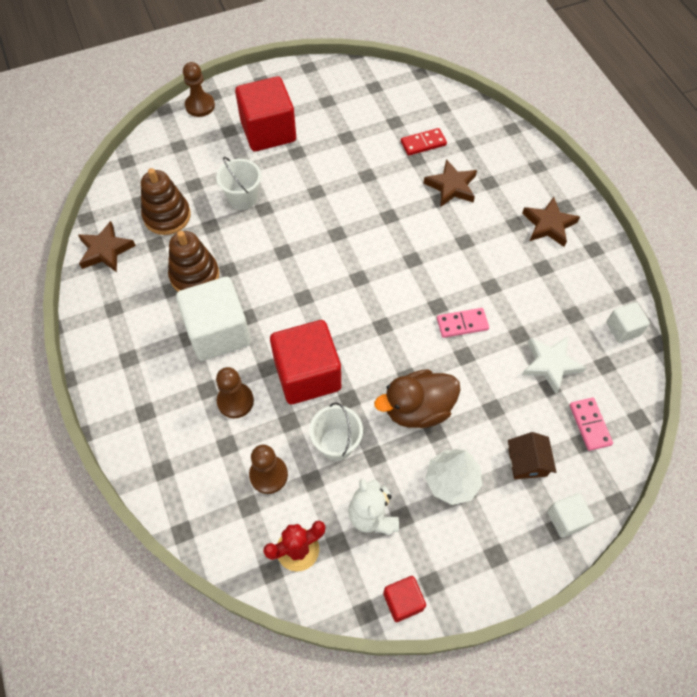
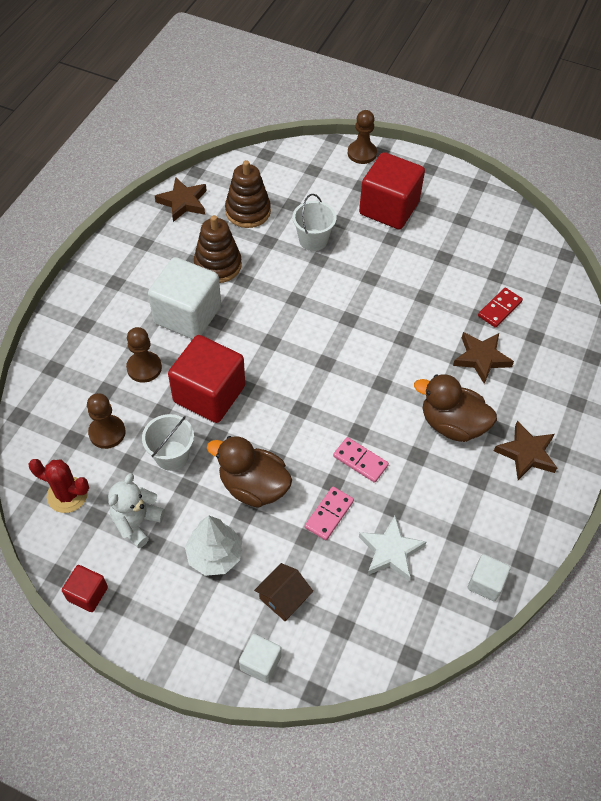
camera: 45 degrees right, 5 degrees down
red domino [401,128,447,156] -> red domino turned 75 degrees counterclockwise [478,287,523,328]
pink domino [570,397,613,451] -> pink domino moved to [305,487,354,540]
none -> brown duck [414,374,497,442]

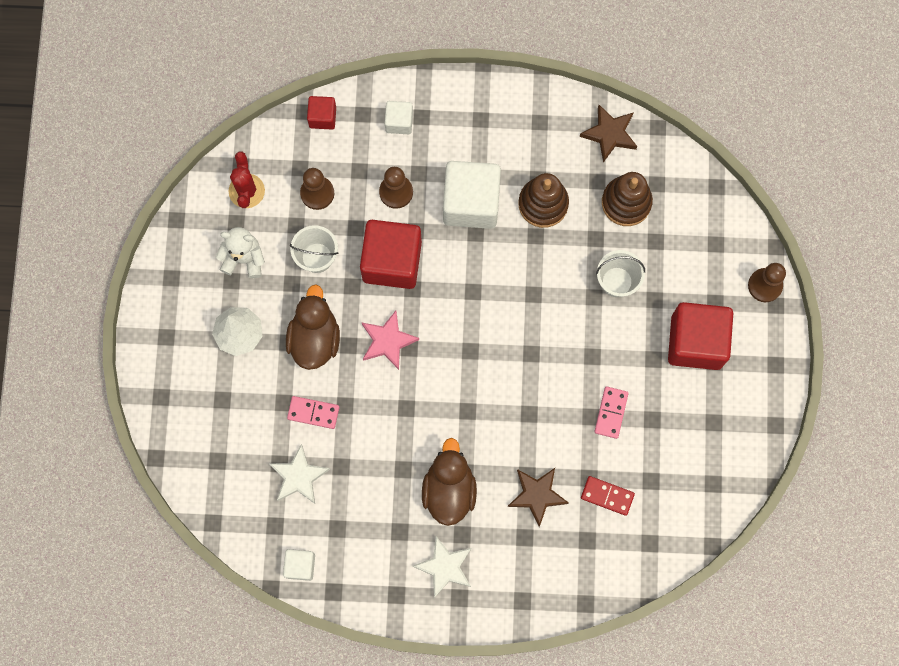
camera: 70 degrees right, 20 degrees up
red cube [62,565,108,612] -> red cube moved to [307,96,336,129]
white cube [239,634,281,683] -> white cube moved to [385,101,413,134]
brown house [254,563,313,621] -> none
pink domino [333,437,389,483] -> pink domino moved to [594,387,629,439]
brown star [494,421,557,480] -> white star [413,536,471,598]
none -> pink star [361,311,419,370]

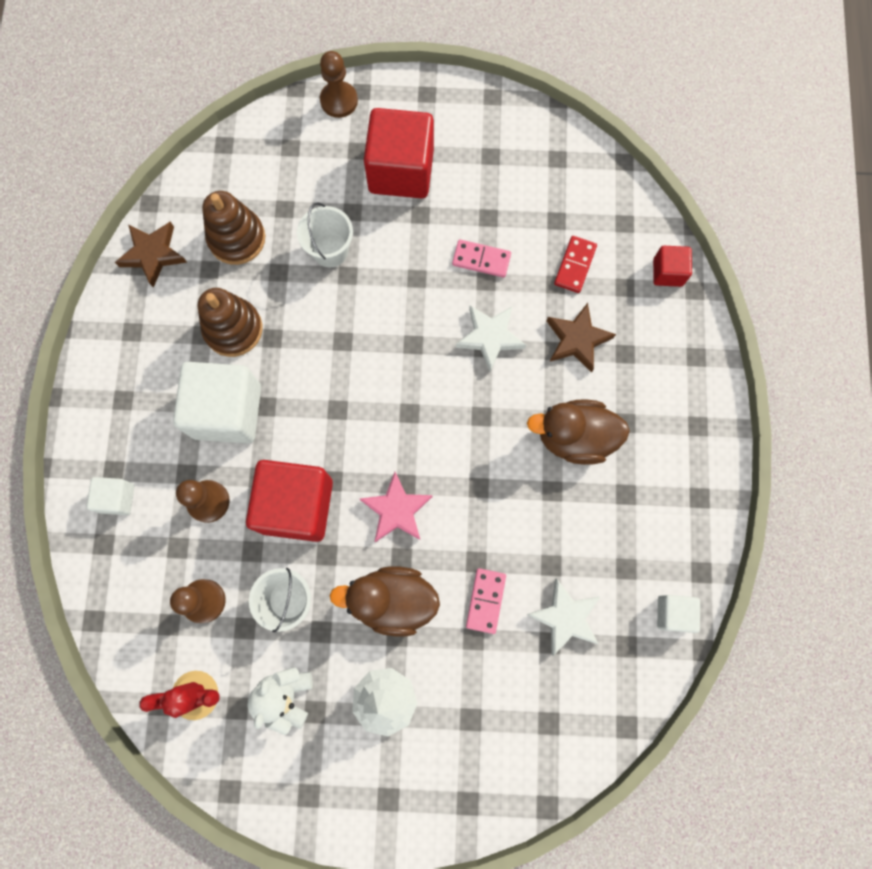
camera: 90 degrees left, 0 degrees up
red cube [307,96,336,129] -> red cube moved to [653,246,692,287]
white star [413,536,471,598] -> white star moved to [456,306,526,372]

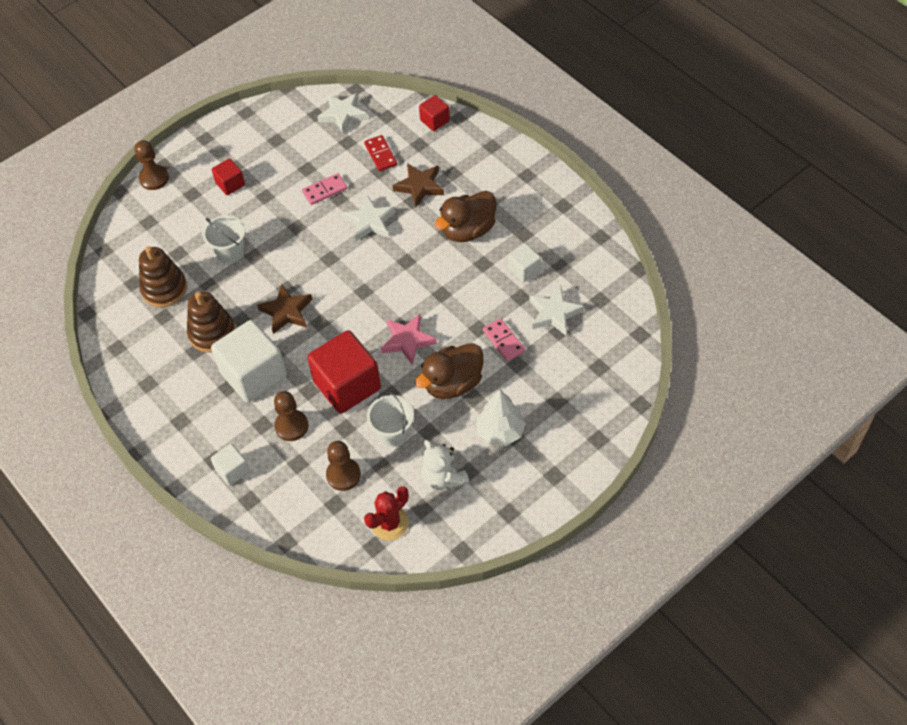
camera: 40 degrees left, 20 degrees down
brown star [115,222,187,288] -> brown star moved to [257,284,313,334]
red cube [364,108,434,199] -> red cube [212,159,245,195], size x0.49
white cube [657,595,700,633] -> white cube moved to [508,244,541,282]
none -> white star [317,93,368,134]

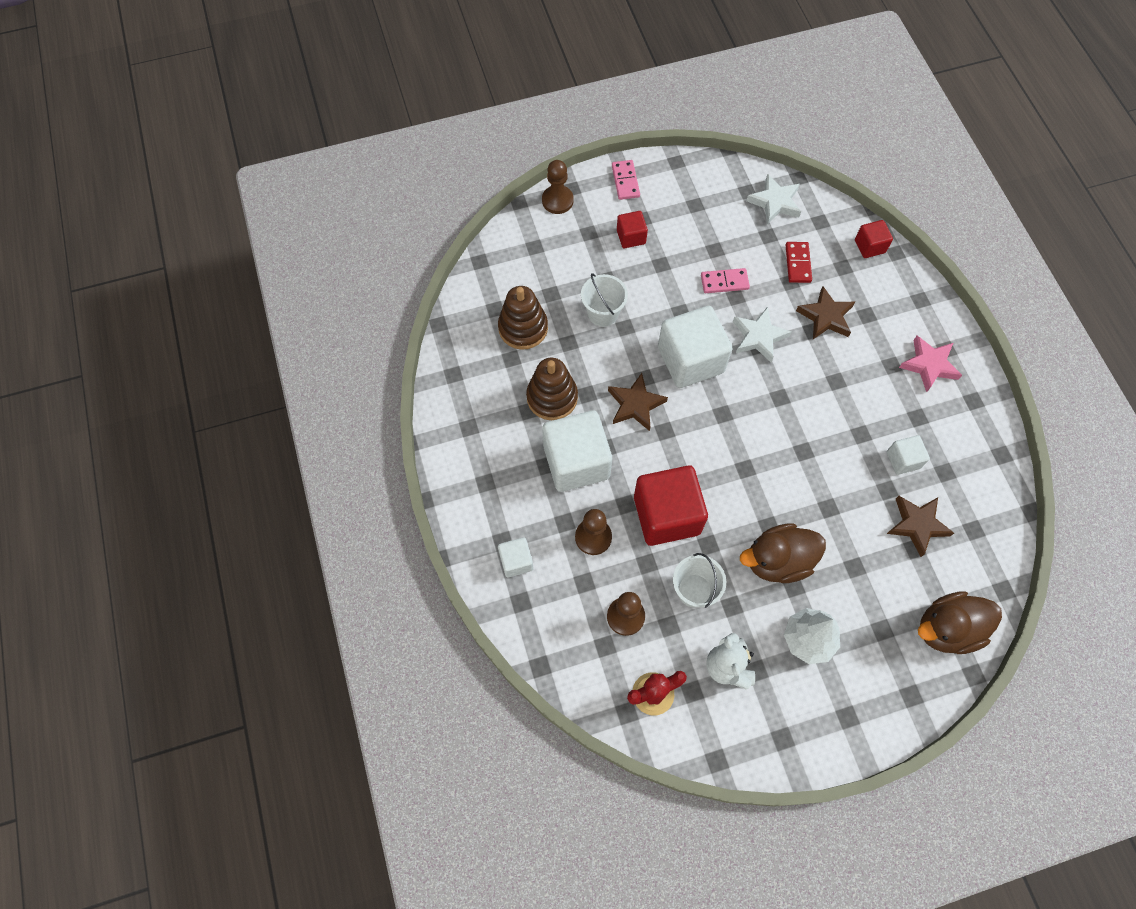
camera: 20 degrees right, 10 degrees up
pink star [381,314,437,365] -> pink star moved to [899,336,962,392]
brown duck [434,191,496,242] -> brown duck moved to [918,591,1002,654]
pink domino [483,318,525,361] -> pink domino moved to [612,160,640,200]
white star [529,286,584,336] -> brown star [887,496,954,557]
none -> white cube [658,306,732,388]

